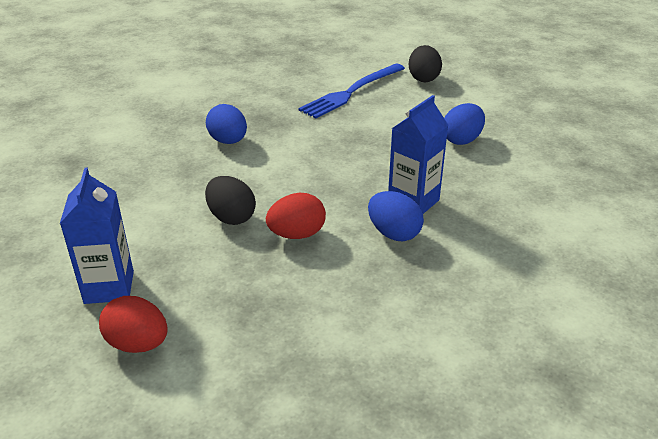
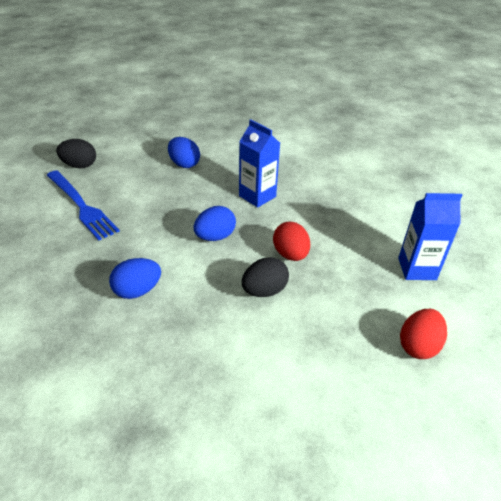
camera: 85 degrees left, 5 degrees up
blue carton [60,167,134,304] -> blue carton moved to [398,193,462,280]
blue egg [368,191,424,241] -> blue egg moved to [194,206,236,241]

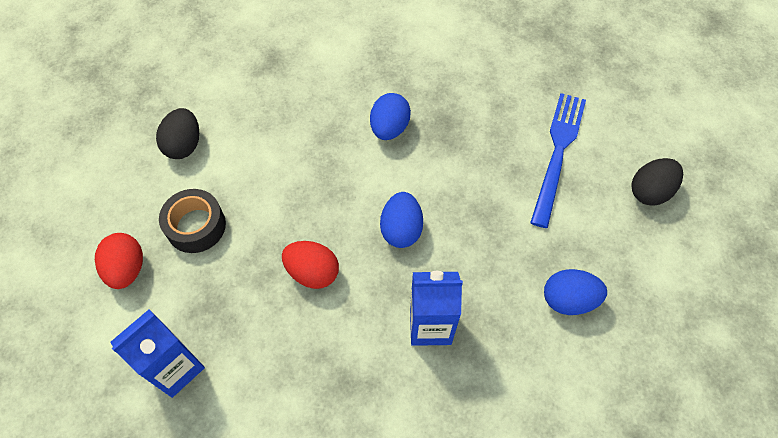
camera: 135 degrees right, 20 degrees up
blue fork [47,170,120,241] -> blue fork turned 105 degrees clockwise [530,93,586,228]
black egg [242,257,289,297] -> black egg moved to [156,108,199,159]
none -> black tape [159,189,226,253]

